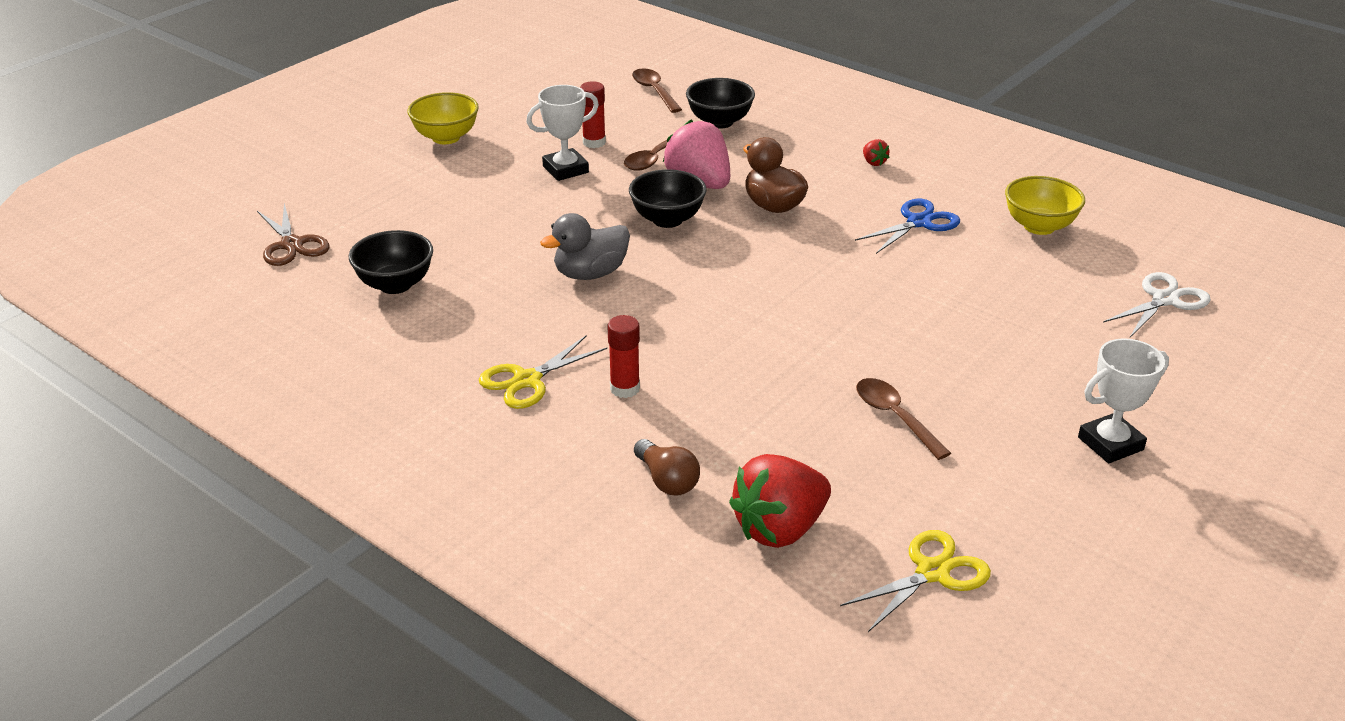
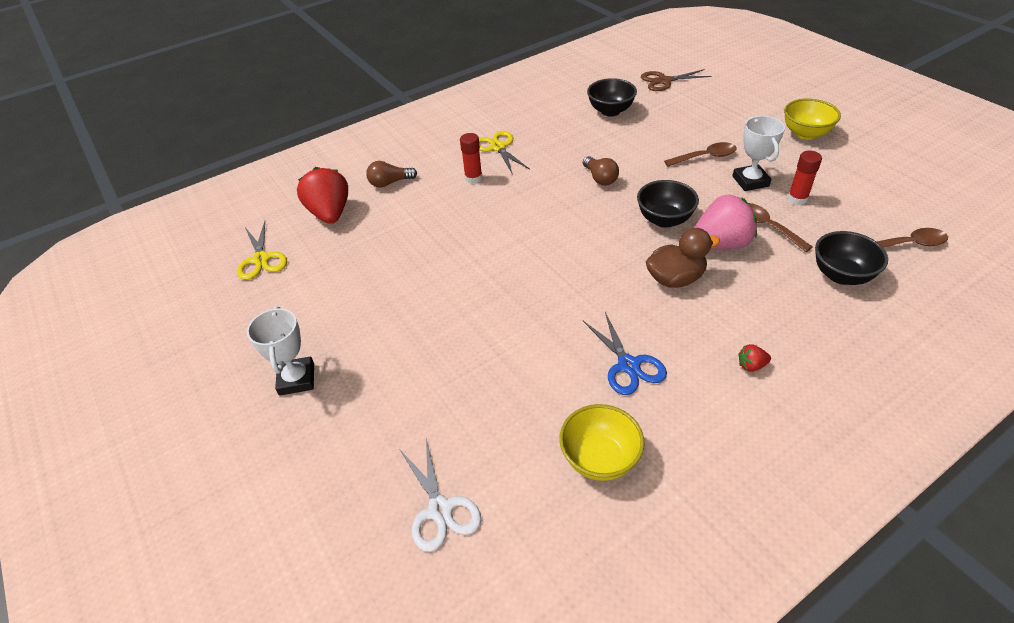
camera: 110 degrees right, 10 degrees up
grey duck [540,213,630,280] -> brown light bulb [583,156,619,185]
brown spoon [856,378,951,460] -> brown spoon moved to [664,142,737,166]

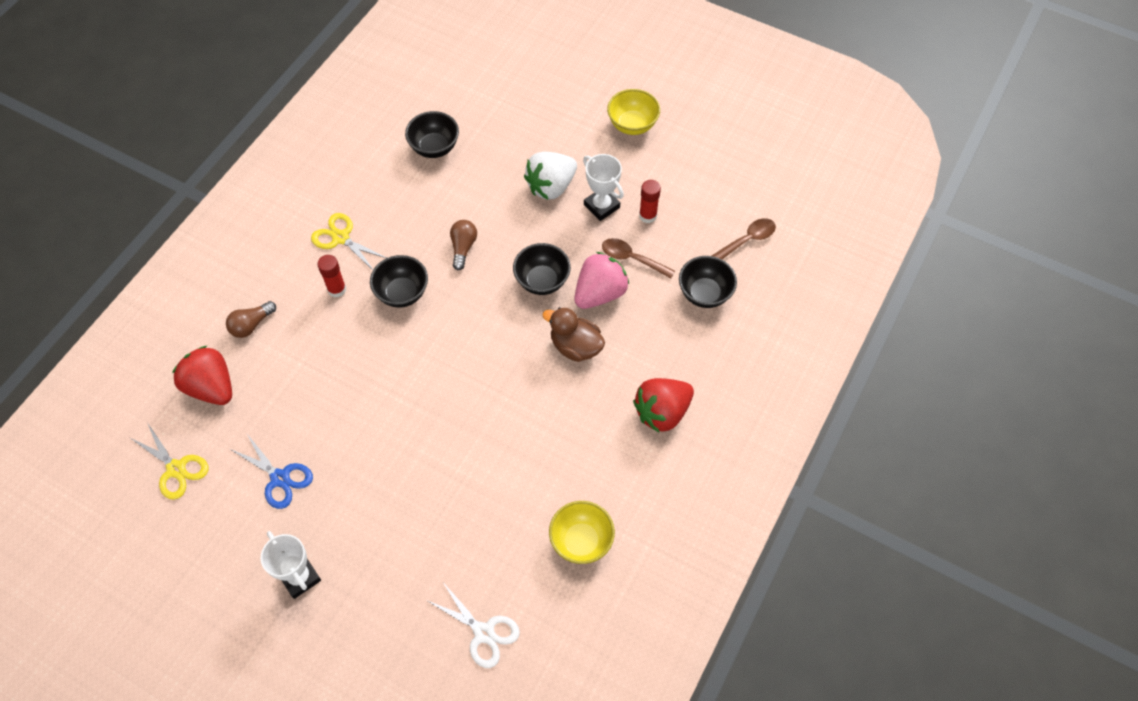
camera: 30 degrees left, 15 degrees up
brown light bulb [583,156,619,185] -> brown light bulb turned 120 degrees counterclockwise [450,220,477,270]
blue scissors [583,312,667,395] -> blue scissors moved to [230,434,313,509]
brown scissors [641,69,712,91] -> none
brown duck [646,228,720,288] -> brown duck turned 105 degrees counterclockwise [542,307,605,362]
brown spoon [664,142,737,166] -> white strawberry [524,152,577,200]
red strawberry [738,344,771,372] -> red strawberry [633,378,694,432], size x2.40
none -> black bowl [370,255,428,308]

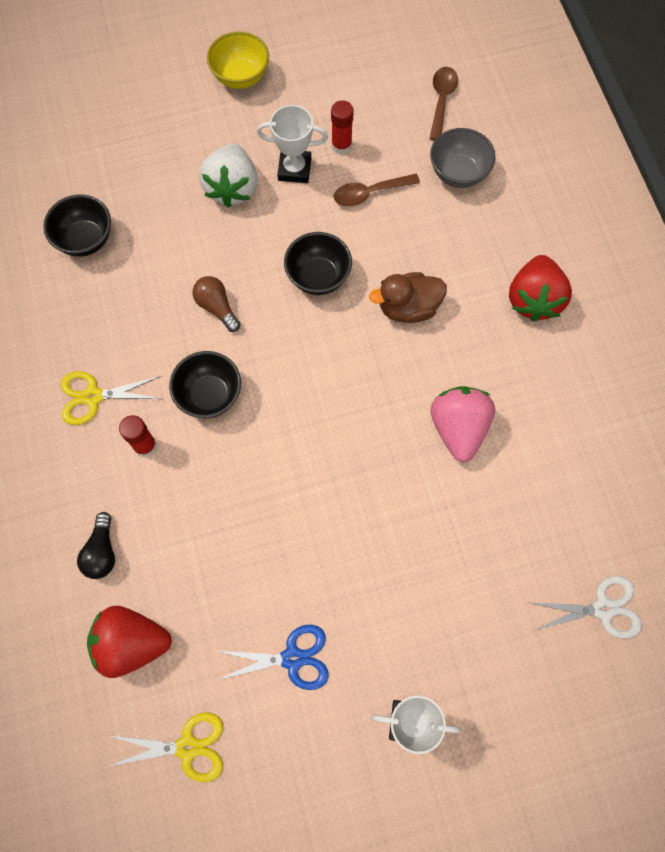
camera: 45 degrees left, 10 degrees up
brown light bulb [226,301,276,338] -> black light bulb [77,512,115,579]
yellow bowl [549,501,615,564] -> none
pink strawberry [574,252,629,309] -> pink strawberry moved to [431,386,495,462]
black bowl [679,256,737,308] -> grey bowl [430,128,496,188]

